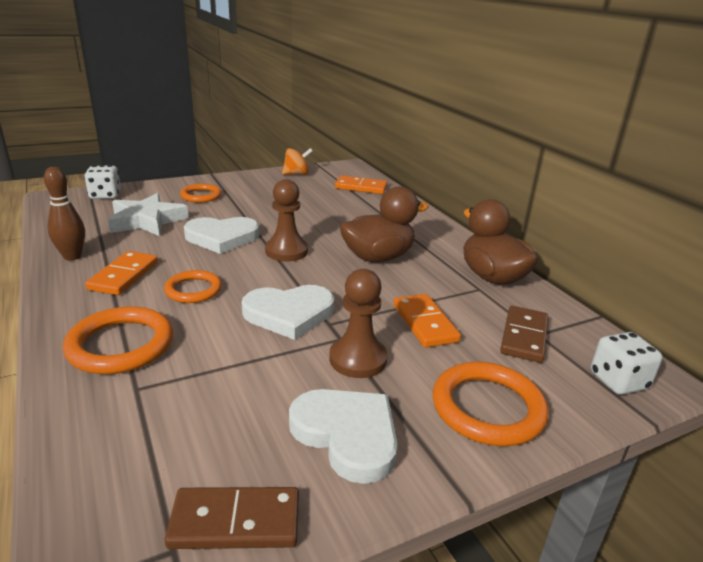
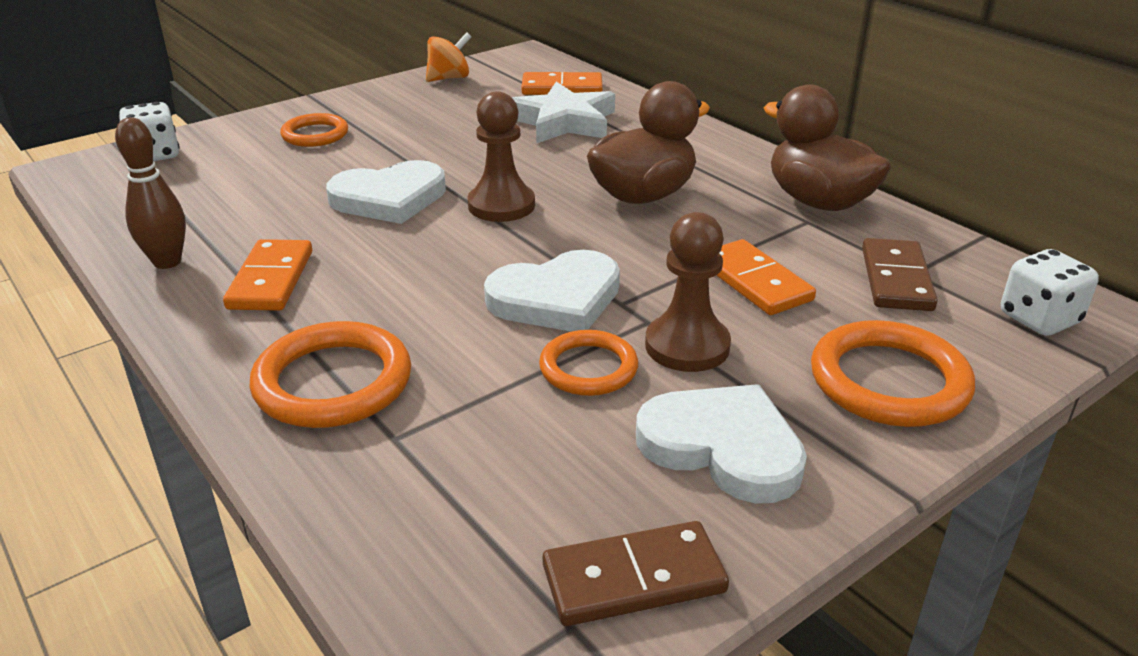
camera: 10 degrees left, 5 degrees up
white star [108,193,189,236] -> white star moved to [512,82,615,144]
orange ring [164,270,222,303] -> orange ring moved to [539,330,638,396]

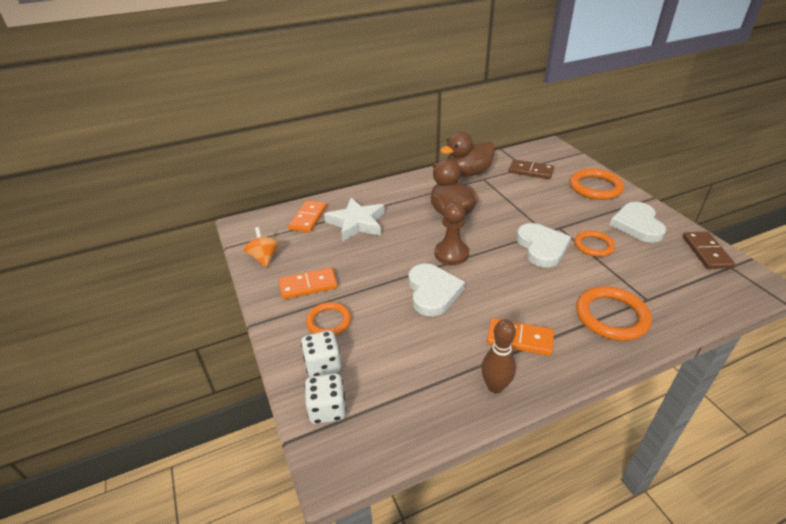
camera: 75 degrees left, 5 degrees up
white heart [636,384,807,503] -> white heart turned 45 degrees counterclockwise [609,202,666,243]
brown pawn [645,212,731,372] -> none
orange domino [716,239,816,315] -> orange domino moved to [279,267,338,299]
white dice [1001,249,1099,336] -> white dice moved to [301,330,341,377]

